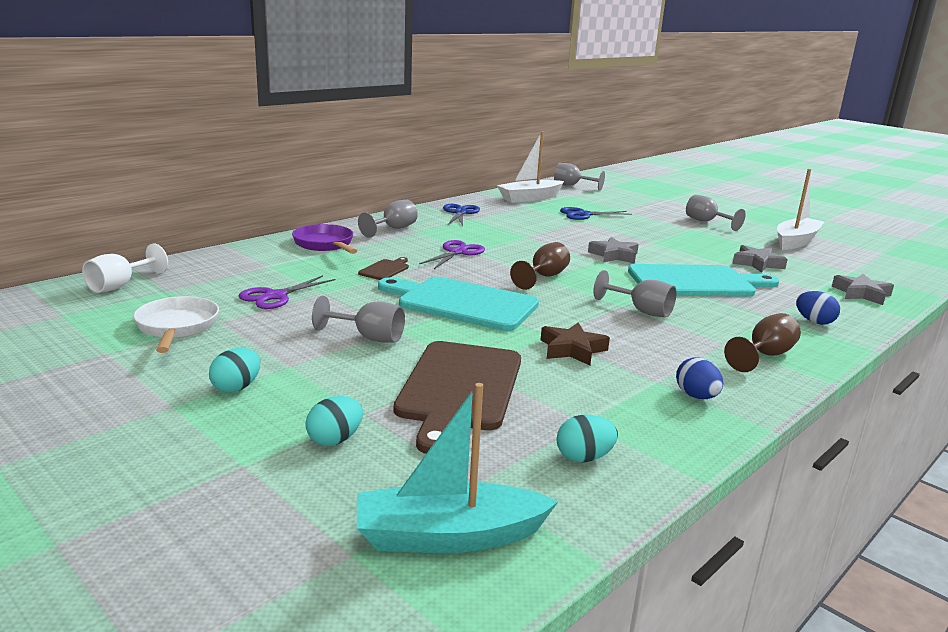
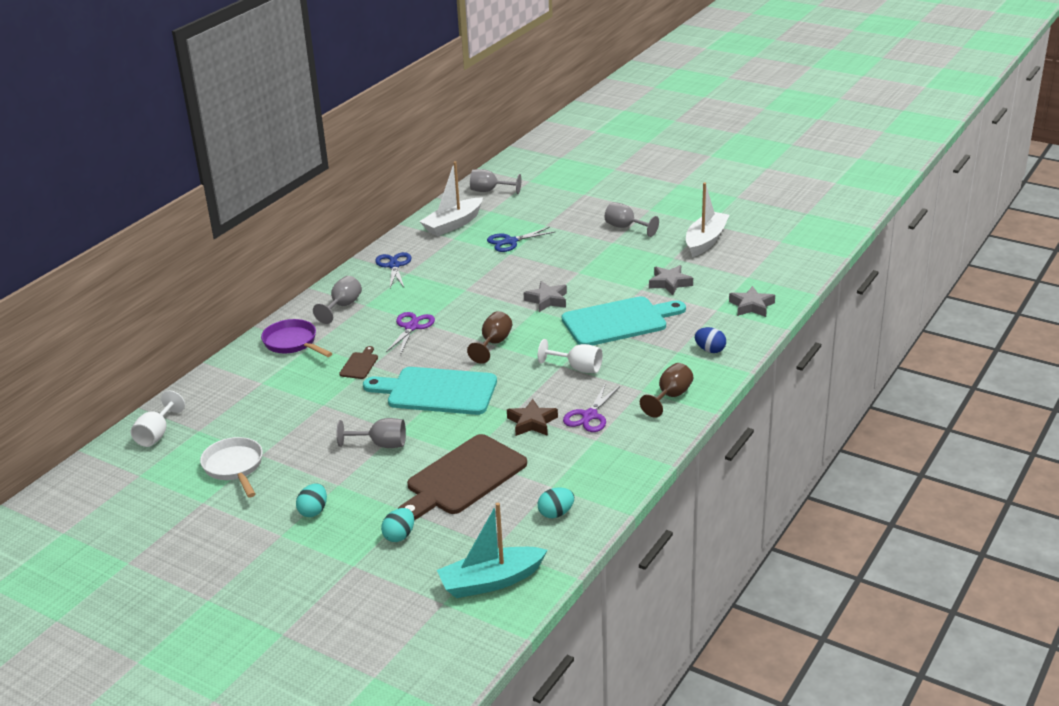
camera: 10 degrees left, 10 degrees up
purple scissors [239,275,335,309] -> purple scissors moved to [563,383,620,432]
brown cutting board [394,341,521,454] -> brown cutting board turned 45 degrees clockwise [398,434,527,520]
grey goblet [593,270,677,317] -> white goblet [538,339,603,373]
blue egg [676,357,723,399] -> none

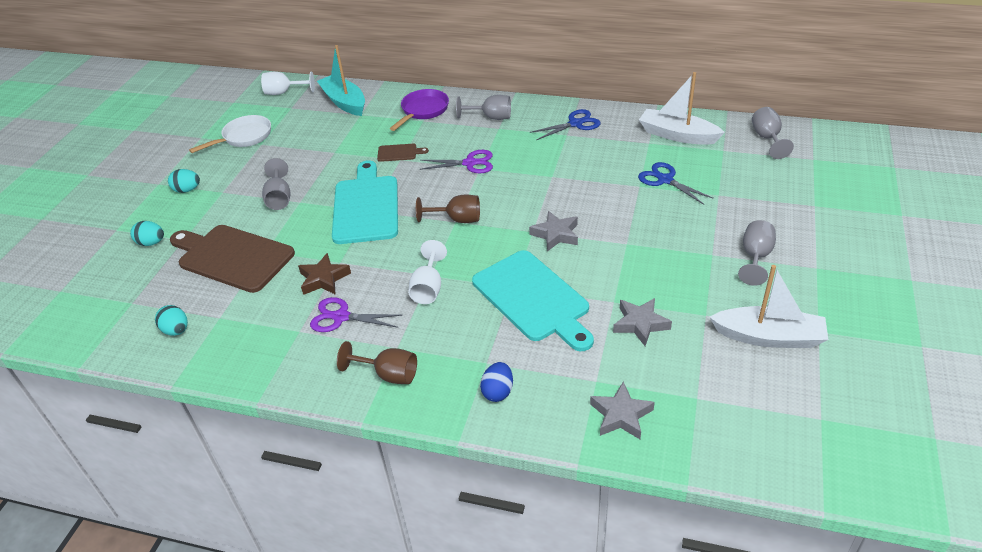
camera: 75 degrees right, 10 degrees up
turquoise boat [437,503,548,598] -> turquoise boat moved to [317,45,365,116]

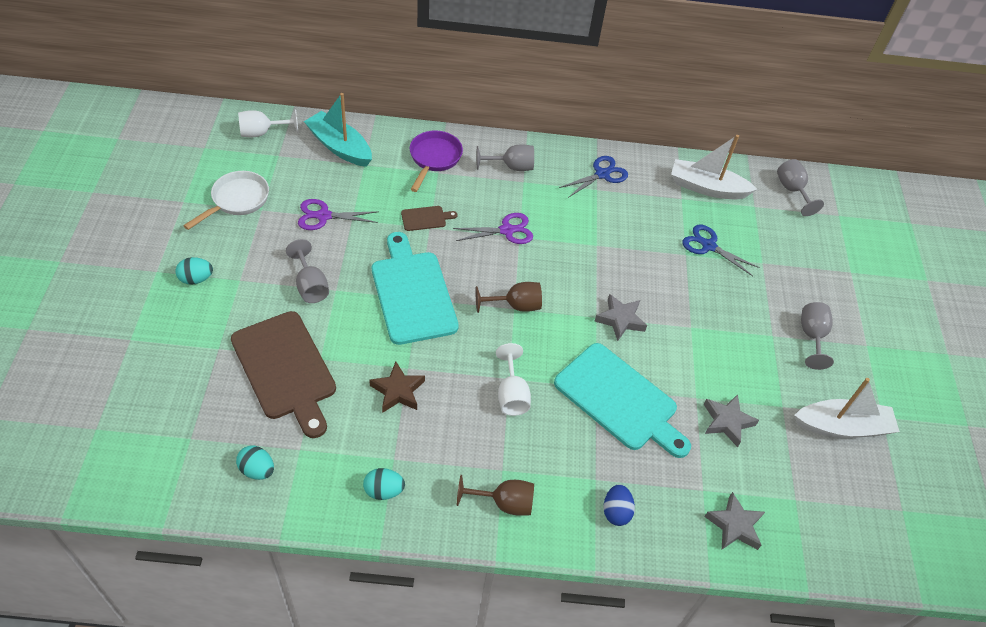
camera: 20 degrees left, 10 degrees up
turquoise egg [130,221,164,246] -> turquoise egg moved to [363,468,405,500]
brown cutting board [170,225,295,293] -> brown cutting board turned 135 degrees counterclockwise [231,311,336,438]
purple scissors [310,297,402,332] -> purple scissors moved to [298,199,379,230]

